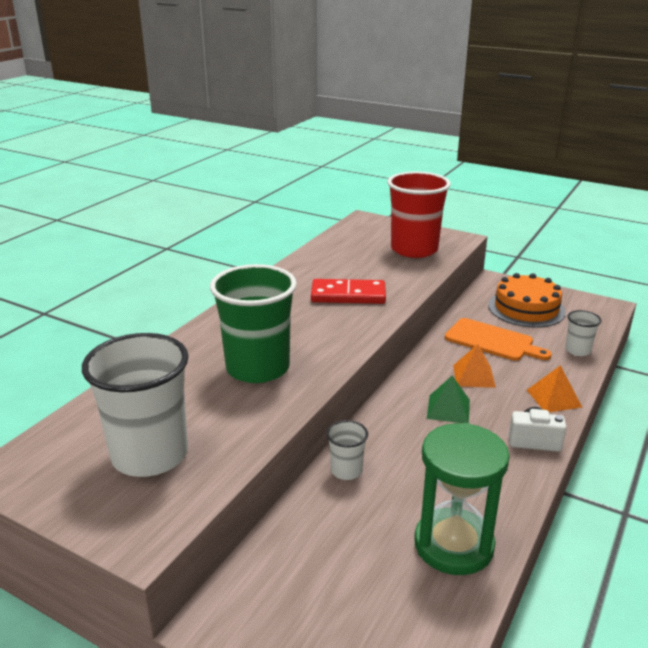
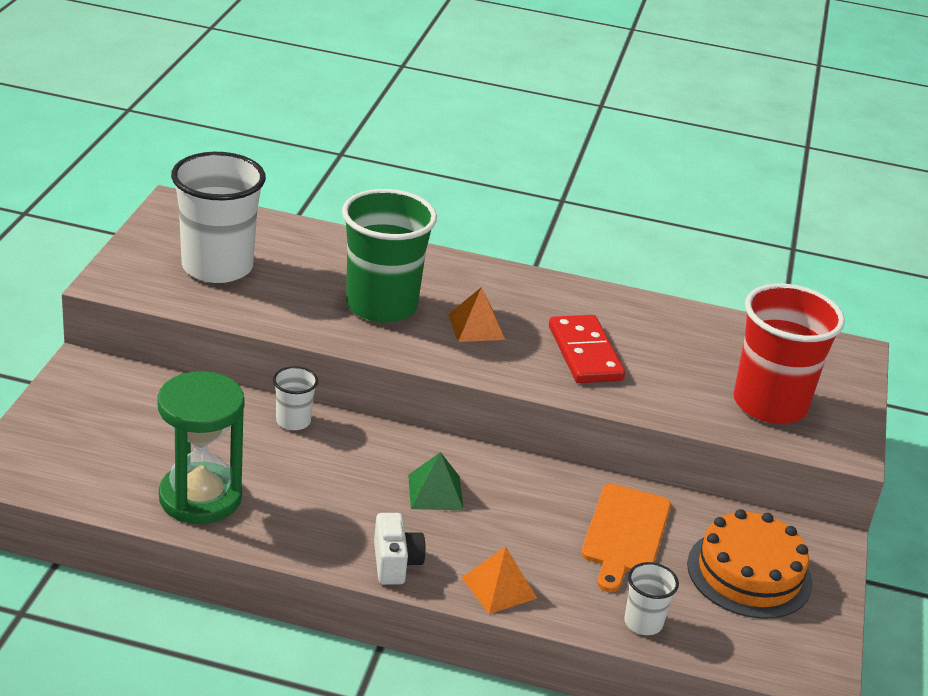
camera: 70 degrees right, 5 degrees up
orange pyramid [453,344,496,388] -> orange pyramid moved to [448,287,505,342]

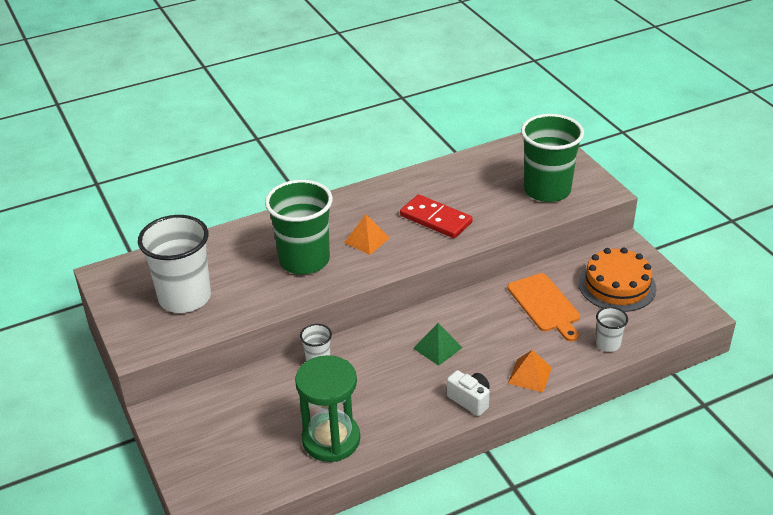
camera: 35 degrees left, 5 degrees up
red cup [734,283,845,424] -> green cup [521,114,584,202]

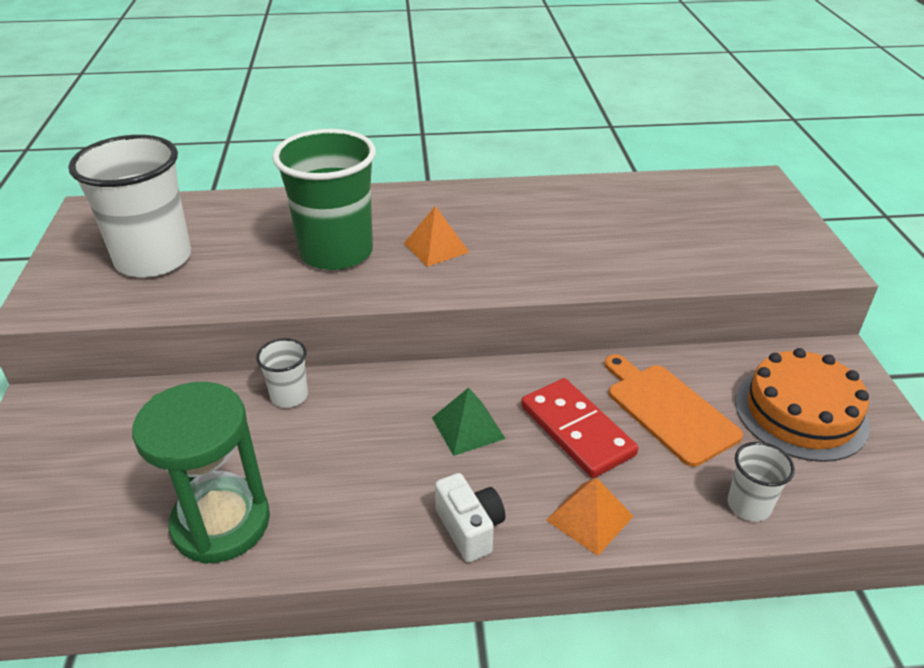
camera: 20 degrees right, 0 degrees up
red domino [400,194,473,238] -> red domino moved to [521,378,638,478]
orange cutting board [507,273,580,341] -> orange cutting board turned 150 degrees clockwise [604,354,743,467]
green cup [521,114,584,202] -> none

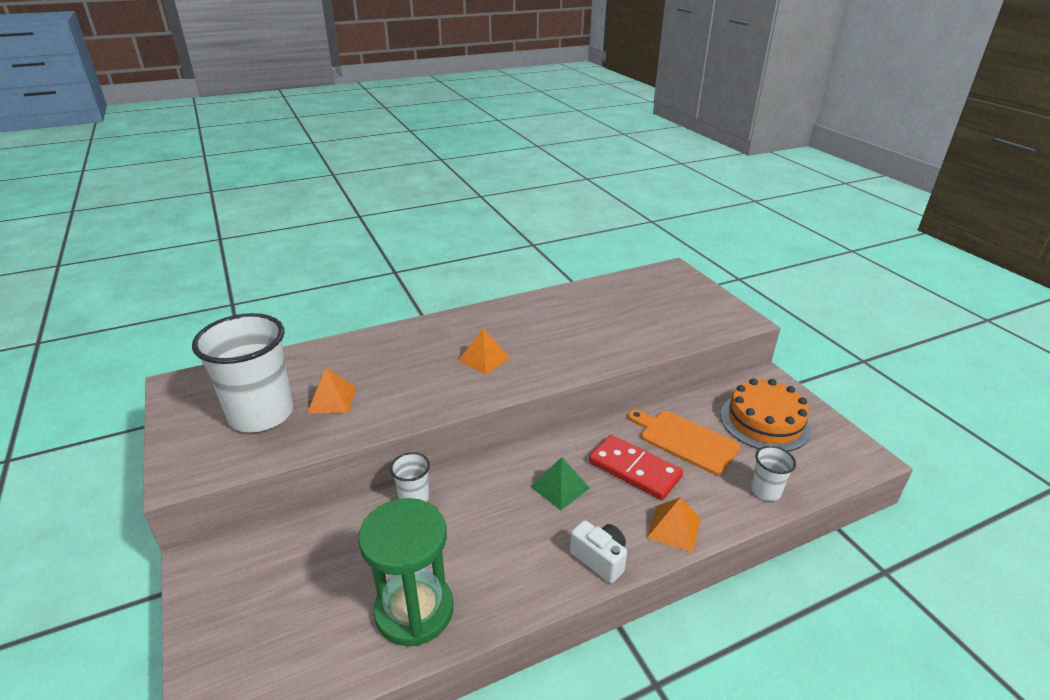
camera: 20 degrees left, 5 degrees down
green cup [272,129,376,270] -> none
none -> orange pyramid [307,368,356,413]

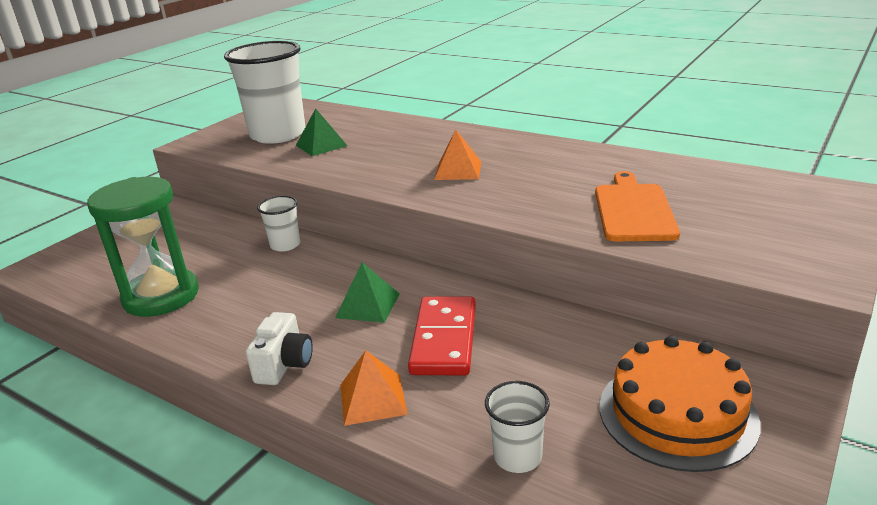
camera: 60 degrees right, 5 degrees down
orange pyramid [307,368,356,413] -> green pyramid [296,108,348,156]
orange cutting board [628,410,740,475] -> orange cutting board moved to [595,171,680,241]

